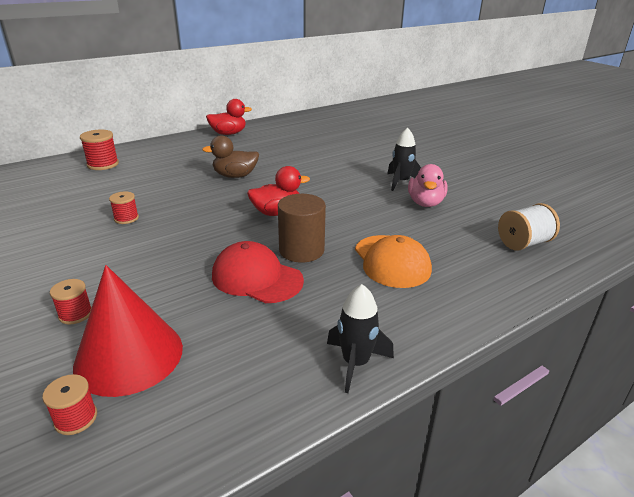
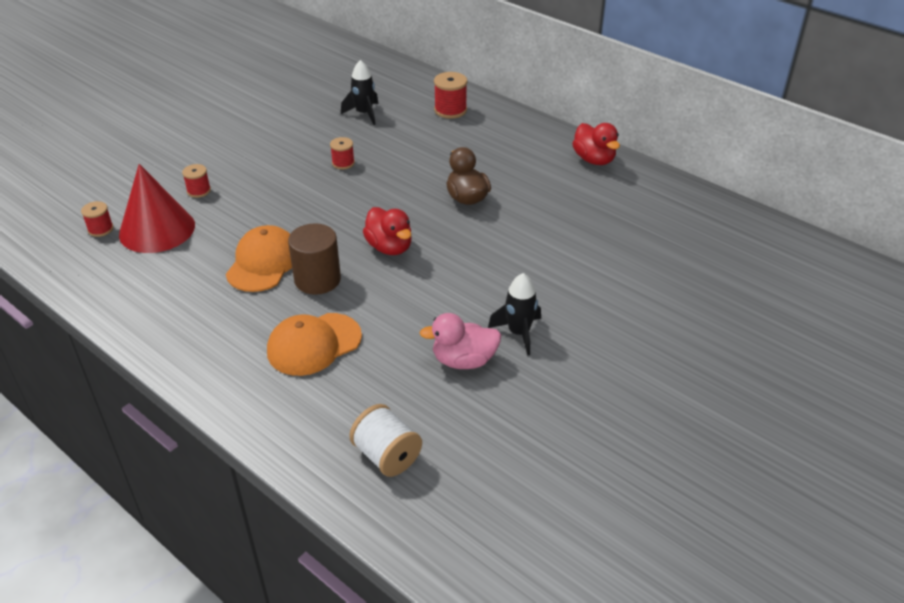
camera: 75 degrees right, 10 degrees up
red cap [212,241,304,303] -> orange cap [226,225,292,292]
black rocket [327,284,394,393] -> black rocket moved to [341,60,379,125]

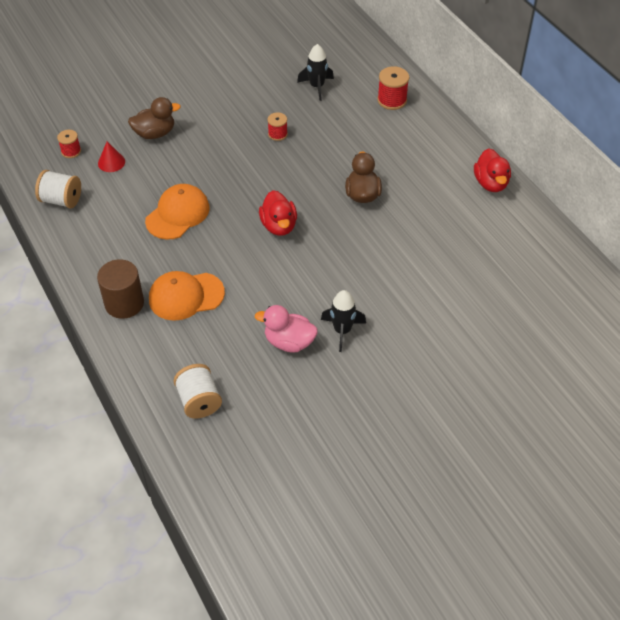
camera: 20 degrees right, 10 degrees up
red cone [119,164,195,253] -> red cone [98,141,125,172], size x0.46
red spool [182,164,211,198] -> brown duck [128,97,181,139]
brown cylinder [288,223,341,295] -> brown cylinder moved to [97,259,144,319]
none -> white spool [35,170,81,208]

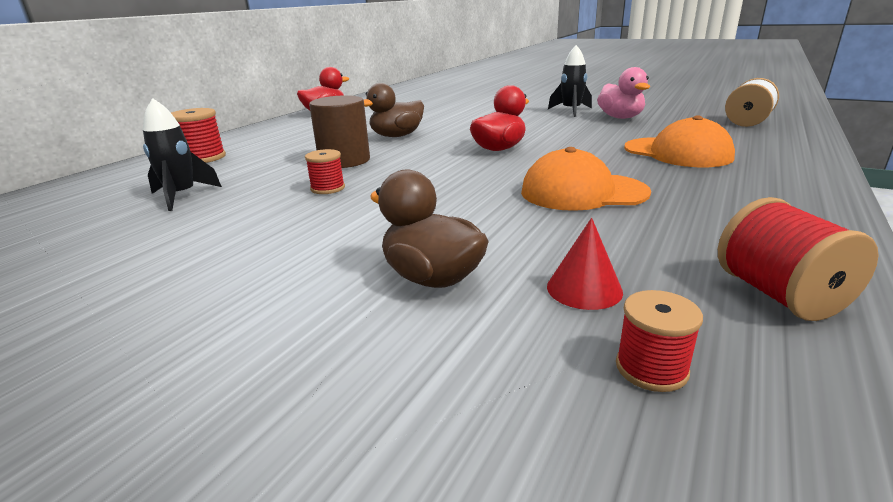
camera: 120 degrees left, 25 degrees down
white spool [35,170,81,208] -> red spool [718,197,879,321]
brown cylinder [97,259,144,319] -> brown cylinder moved to [309,95,370,168]

